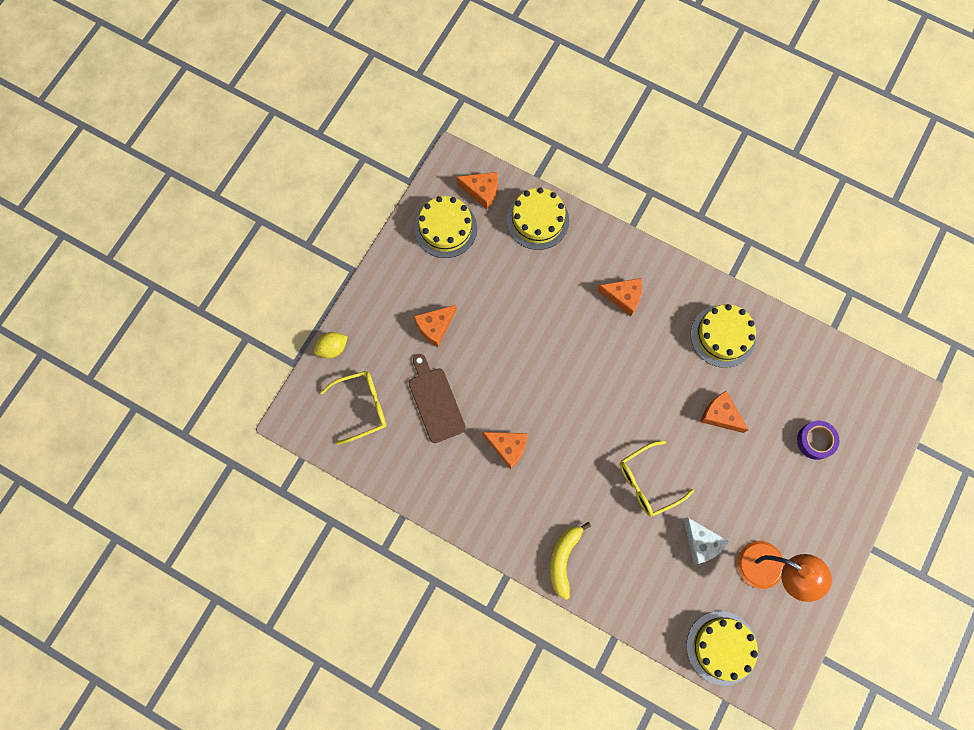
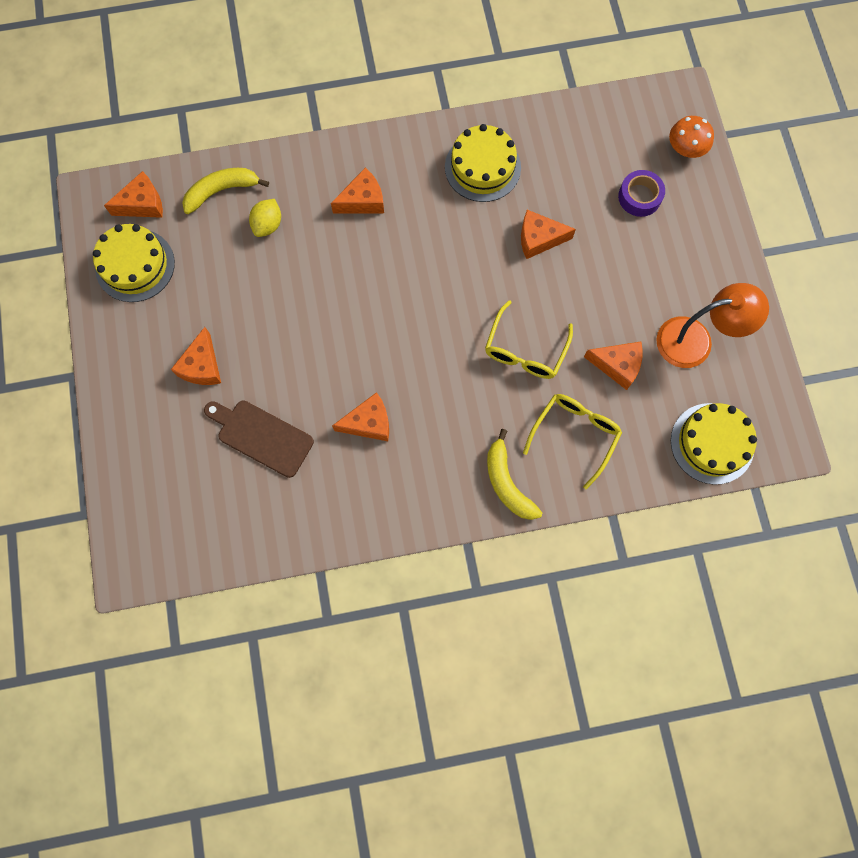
camera: 40 degrees left, 0 degrees up
yellow lemon [314,332,348,358] -> yellow lemon moved to [249,199,281,237]
yellow glasses [320,371,386,445] -> yellow glasses moved to [523,394,622,489]
yellow cake [507,187,569,250] -> yellow banana [182,168,269,214]
white cheese [684,517,729,564] -> orange cheese [584,342,643,390]
none -> orange mushroom [669,116,714,158]

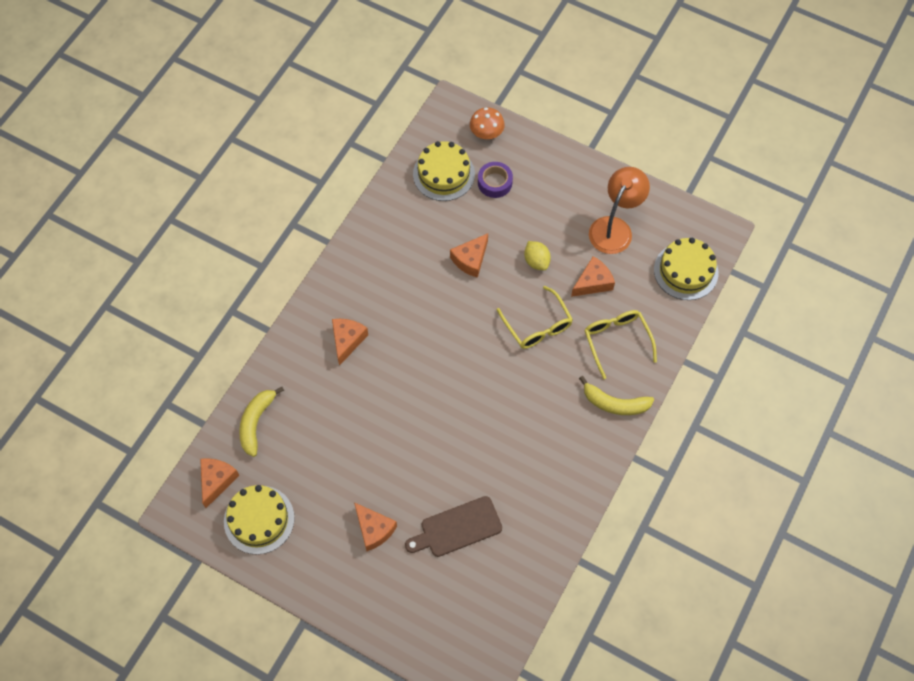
camera: 50 degrees left, 10 degrees down
yellow lemon [249,199,281,237] -> yellow lemon moved to [524,241,551,270]
orange cheese [332,392,389,441] -> none
yellow cake [445,124,521,202] -> yellow cake moved to [413,141,475,201]

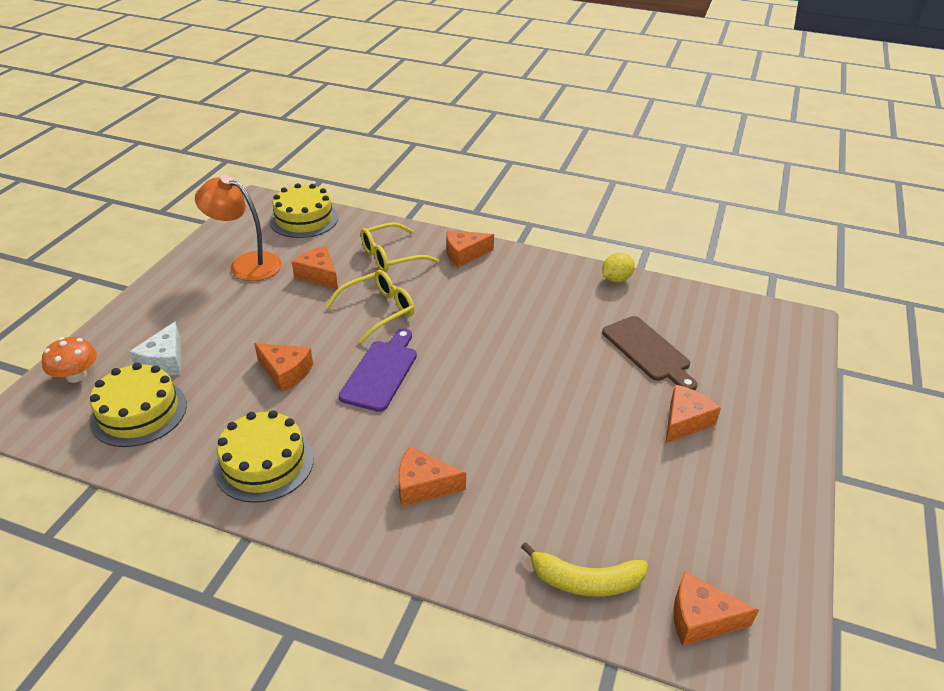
camera: 100 degrees left, 25 degrees down
yellow cake [224,485,295,555] -> yellow cake moved to [214,410,314,503]
purple tape [478,162,513,198] -> white cheese [129,321,181,375]
yellow lemon [524,241,551,270] -> yellow lemon moved to [602,253,635,282]
yellow banana [579,376,654,415] -> orange cheese [446,230,494,268]
none -> purple cutting board [339,329,417,412]

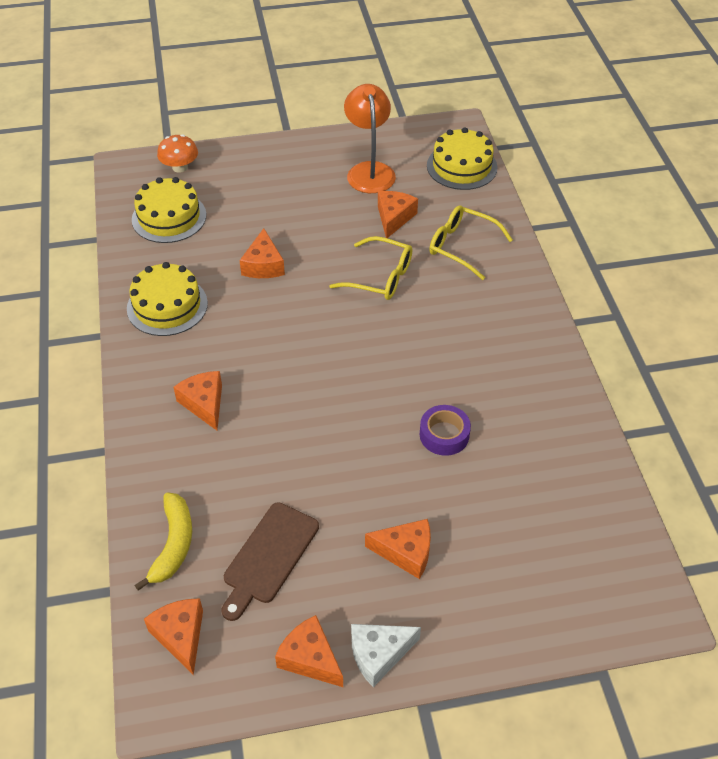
camera: 60 degrees right, 10 degrees up
white cheese [129,321,181,375] -> white cheese moved to [351,624,421,687]
purple cutting board [339,329,417,412] -> none
orange cheese [446,230,494,268] -> orange cheese moved to [275,615,343,687]
yellow banana [521,542,648,596] -> yellow banana turned 150 degrees counterclockwise [135,492,192,591]
yellow lemon [602,253,635,282] -> none
brown cutting board [602,316,697,390] -> brown cutting board moved to [222,503,319,621]
none -> purple tape [420,405,471,456]

